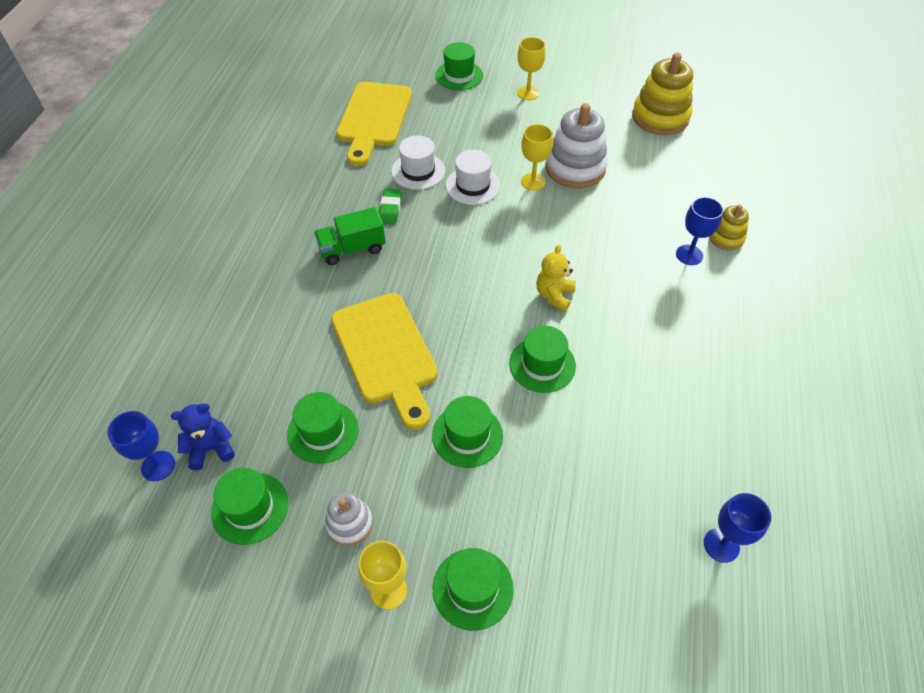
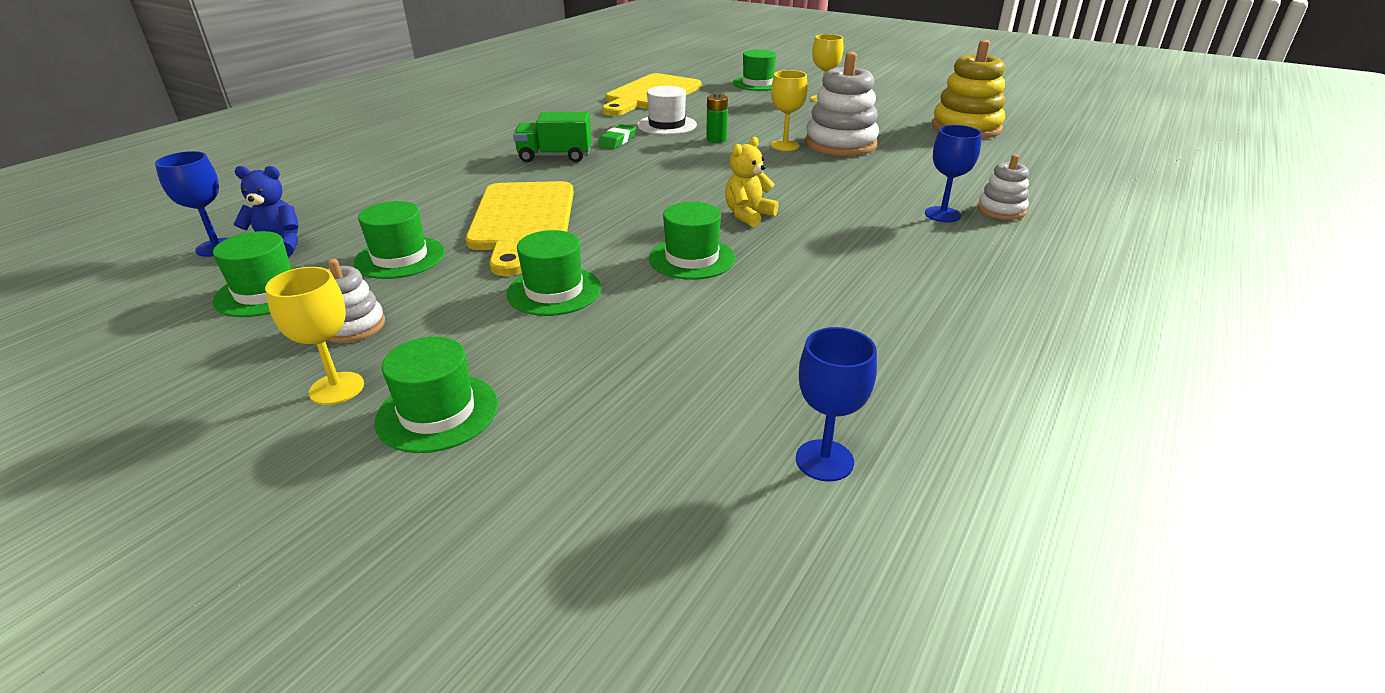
camera: 20 degrees right, 20 degrees down
white hat [446,150,501,205] -> green battery [706,93,728,143]
yellow stacking toy [709,205,749,250] -> white stacking toy [977,154,1029,220]

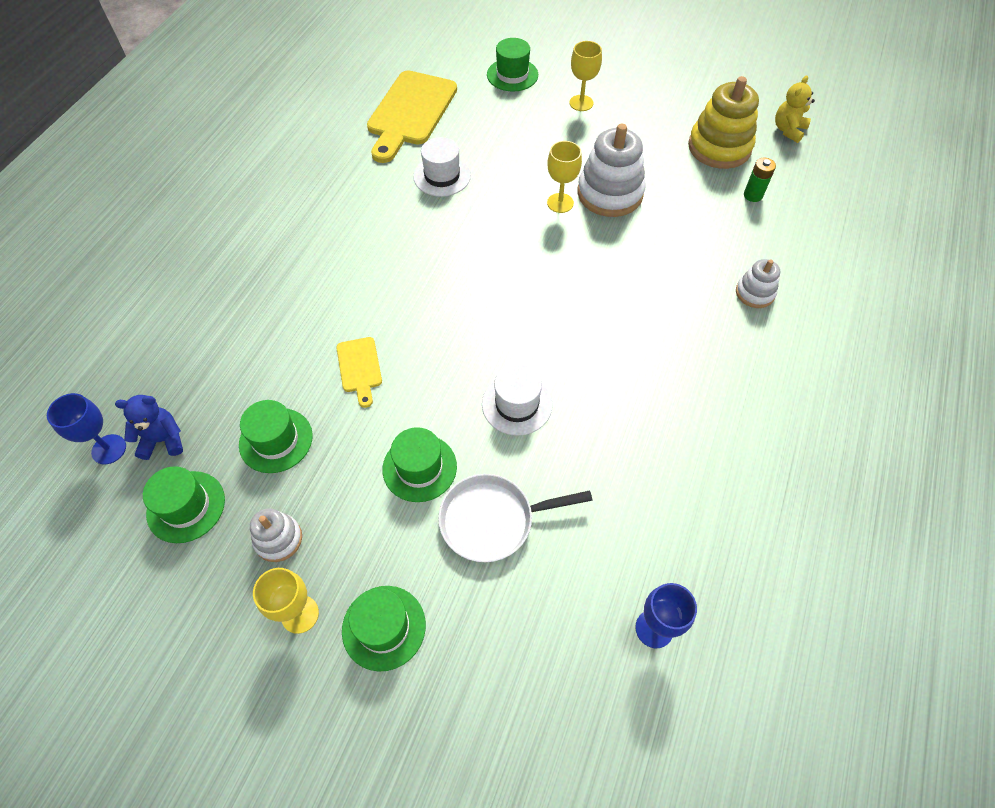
camera: 10 degrees left, 25 degrees up
yellow cutting board [466,181,574,276] -> yellow cutting board [336,337,382,408], size x0.48
green truck [513,112,592,162] -> none
green eraser [598,124,636,149] -> none
green hat [649,202,736,280] -> white hat [482,364,553,436]
green battery [706,93,728,143] -> green battery moved to [744,158,776,202]
yellow teddy bear [725,137,779,227] -> yellow teddy bear moved to [775,75,815,143]
blue goblet [925,125,982,222] -> none
none -> white pan [438,474,593,562]

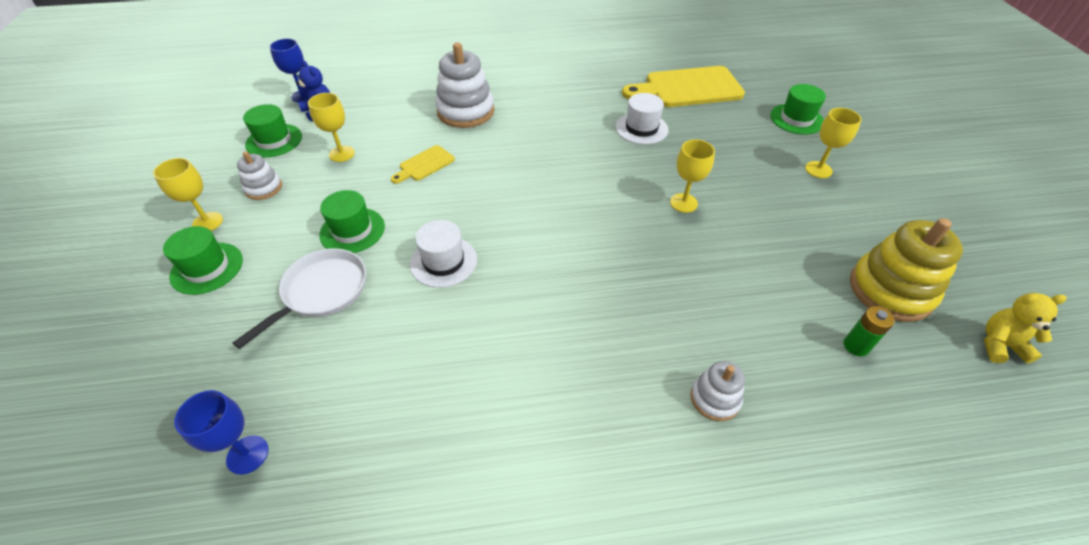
camera: 60 degrees right, 10 degrees down
green hat [239,400,313,473] -> yellow goblet [308,93,355,162]
white pan [438,474,593,562] -> white pan turned 75 degrees clockwise [233,248,366,349]
white stacking toy [578,124,646,217] -> white stacking toy moved to [435,43,494,128]

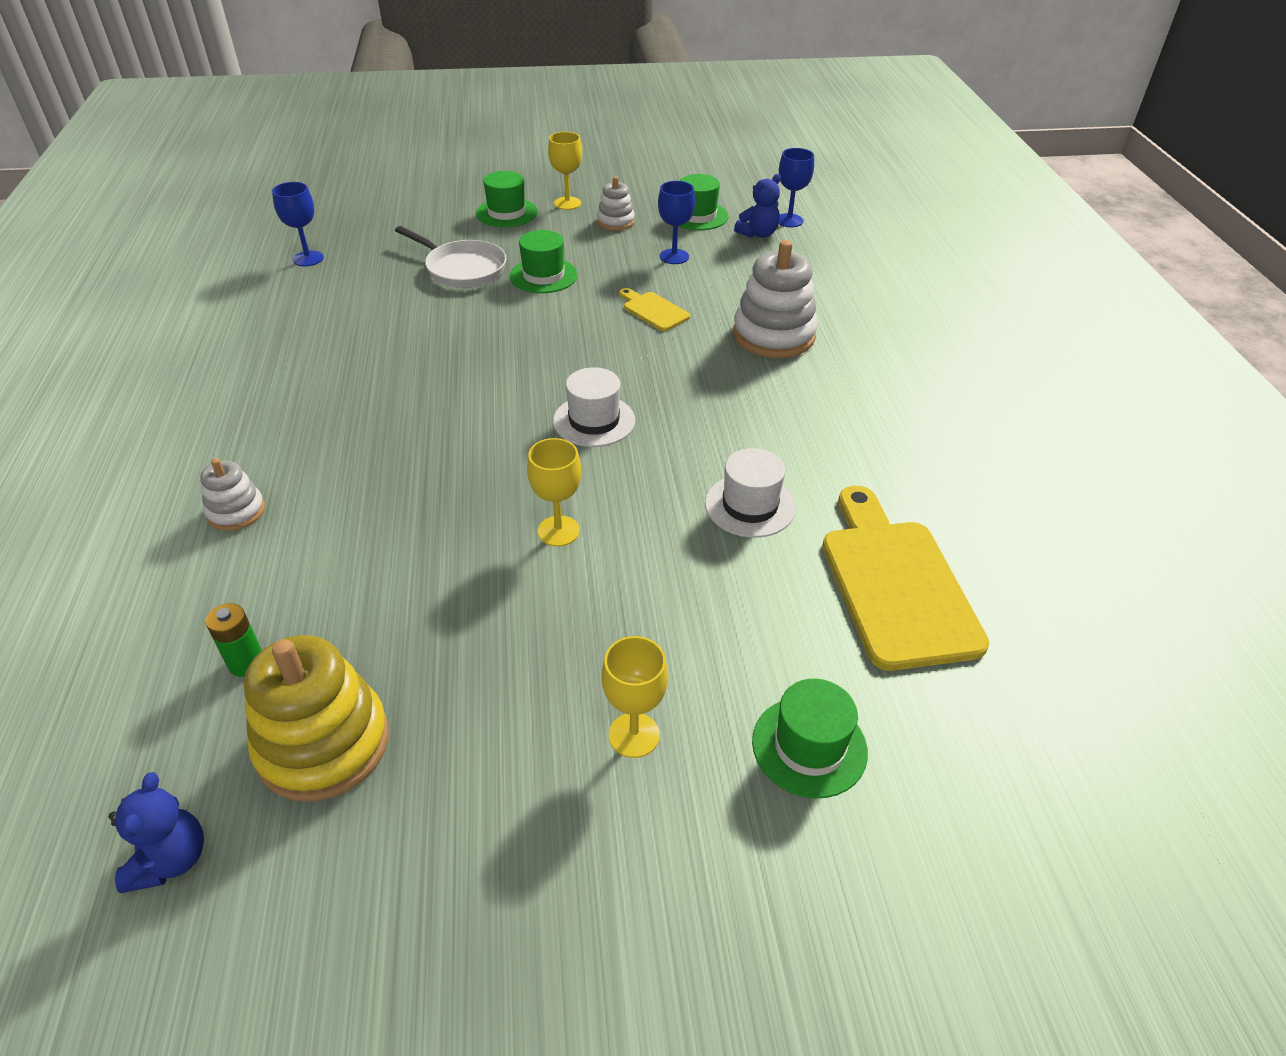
camera: 90 degrees right, 5 degrees down
yellow goblet [308,93,355,162] -> blue goblet [658,181,695,264]
white hat [410,220,477,288] -> white hat moved to [553,367,635,447]
yellow teddy bear [984,293,1066,364] -> blue teddy bear [109,772,204,893]

